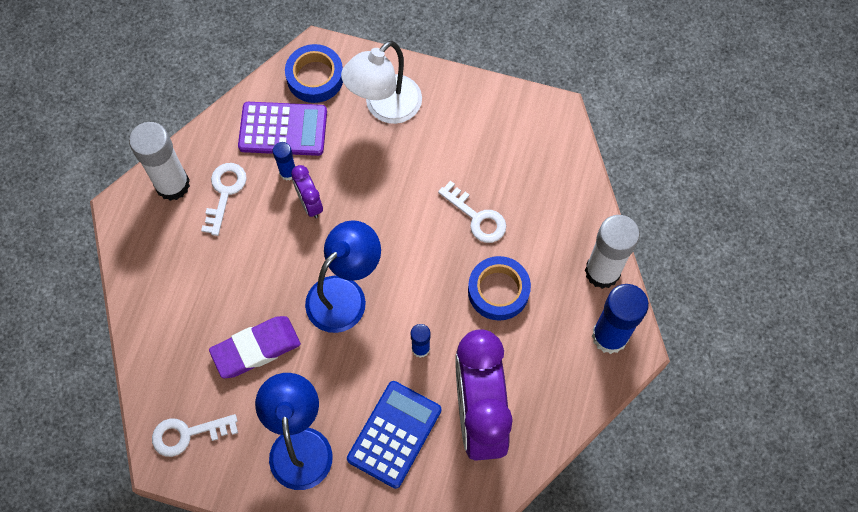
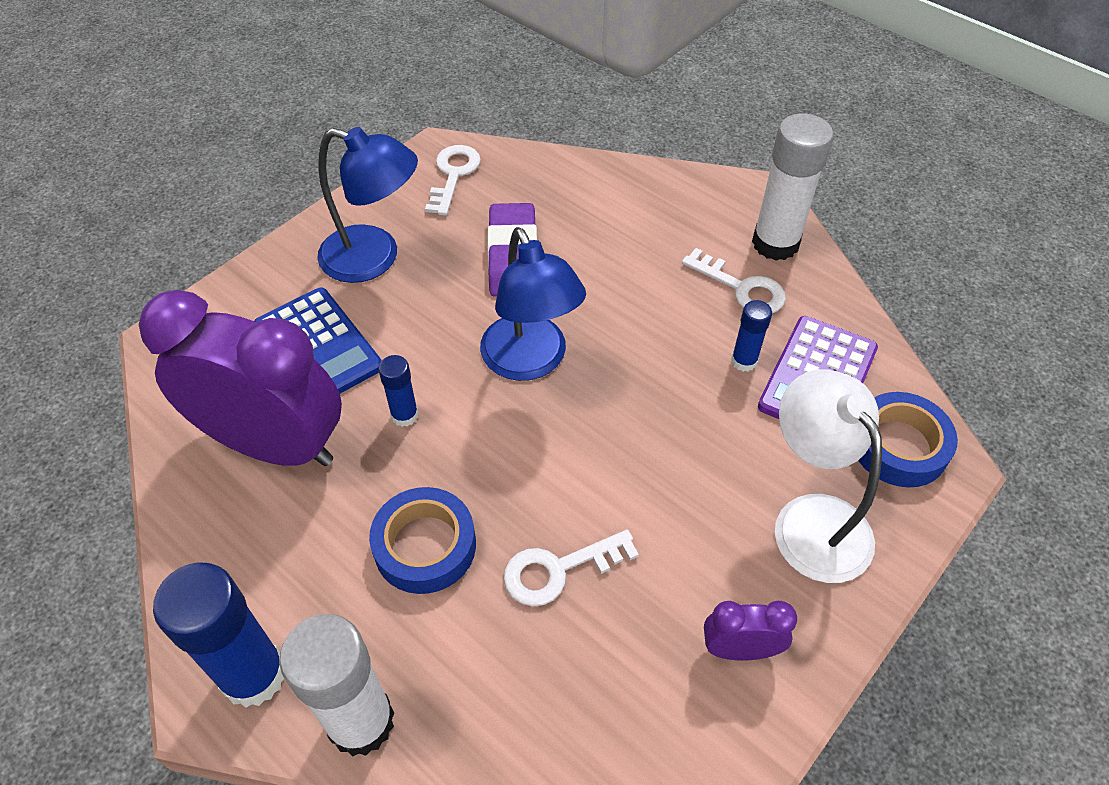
camera: 115 degrees right, 15 degrees down
purple clock [291,165,323,218] -> purple clock moved to [704,601,797,661]

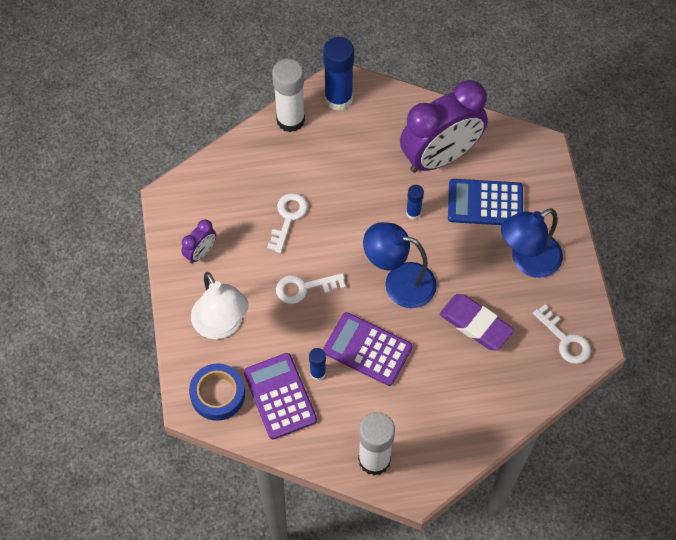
camera: 130 degrees right, 10 degrees up
blue tape [369,487,476,594] -> none
white key [682,248,786,313] -> white key moved to [276,273,346,304]
white lamp [775,369,882,583] -> white lamp turned 45 degrees clockwise [191,272,249,339]
none -> purple calculator [323,312,412,386]

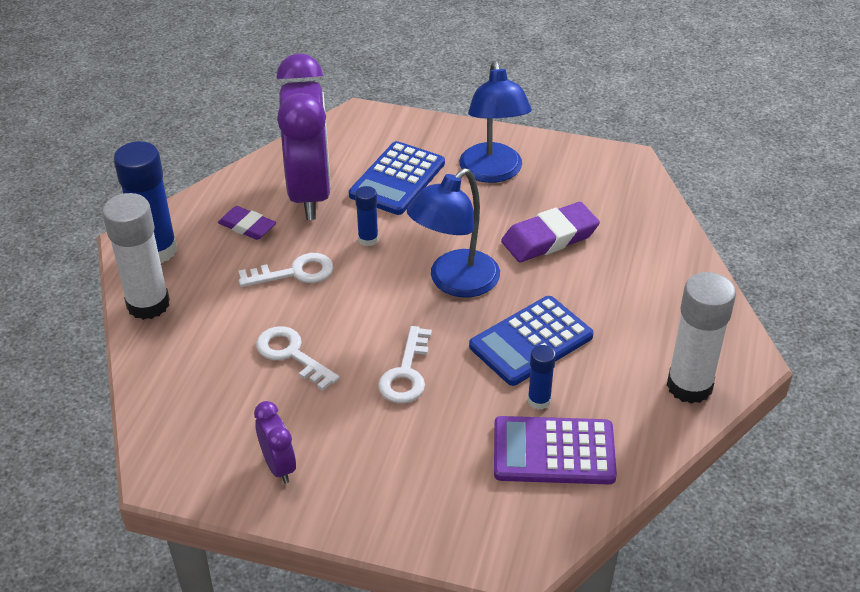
camera: 65 degrees left, 20 degrees down
blue tape [189,364,245,421] -> none
white lamp [191,272,249,339] -> none
purple calculator [323,312,412,386] -> blue calculator [469,296,594,386]
white key [533,304,591,364] -> white key moved to [239,253,334,287]
none -> purple eraser [218,206,276,240]

